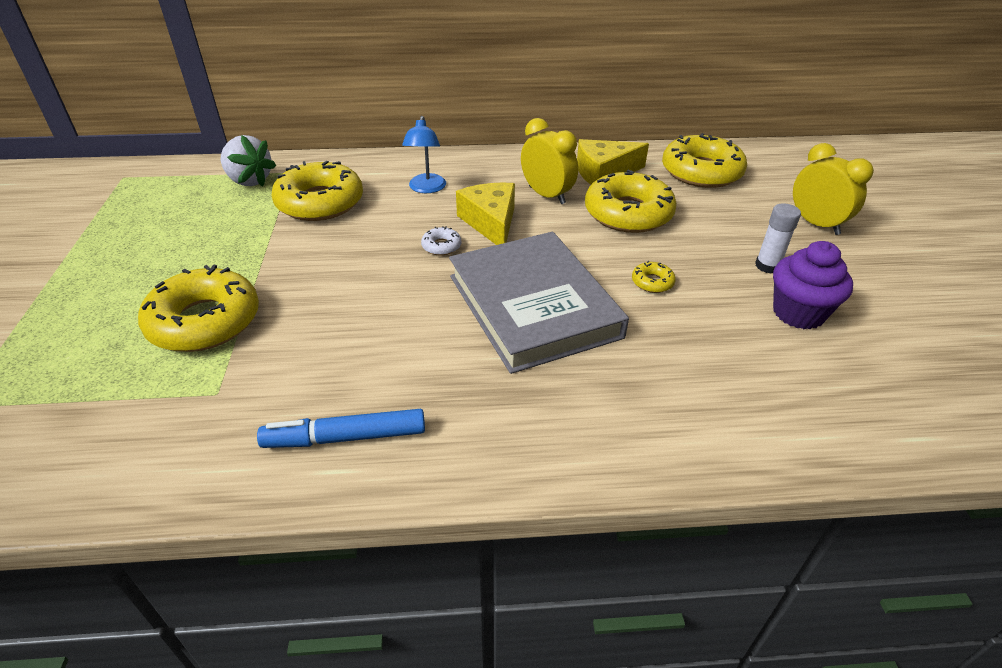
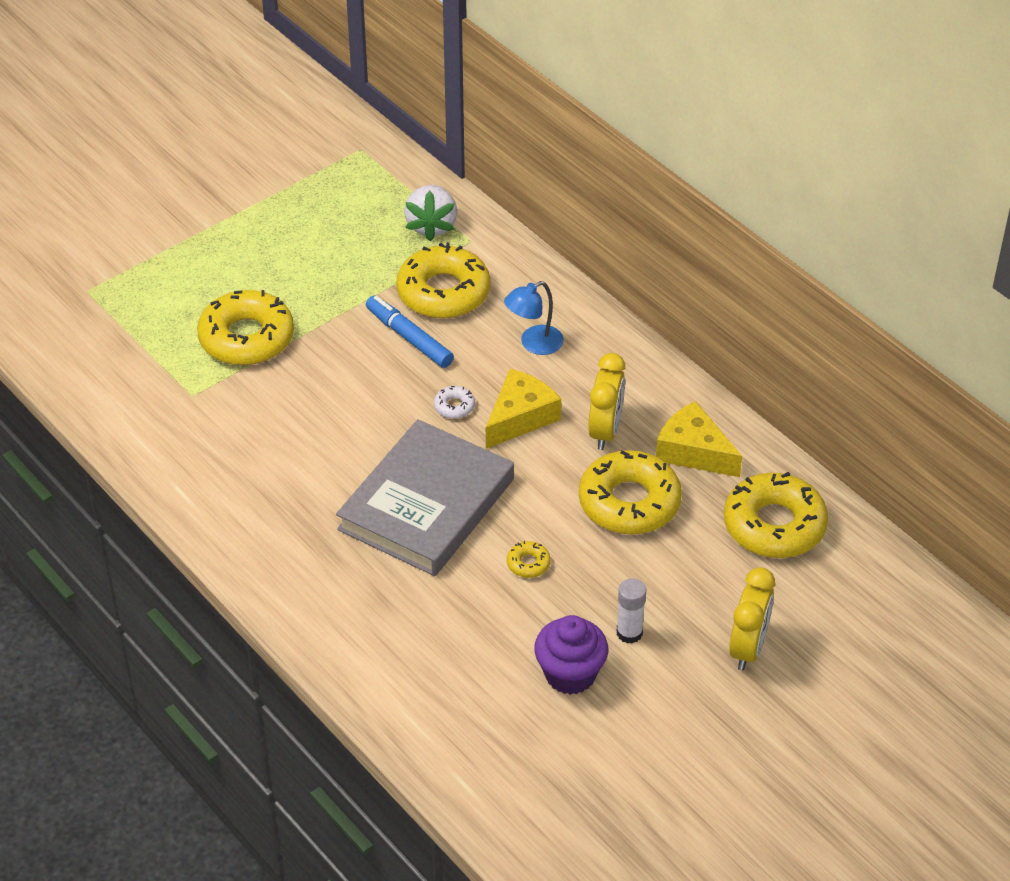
camera: 55 degrees right, 5 degrees up
blue marker [257,409,425,448] -> blue marker moved to [366,296,454,368]

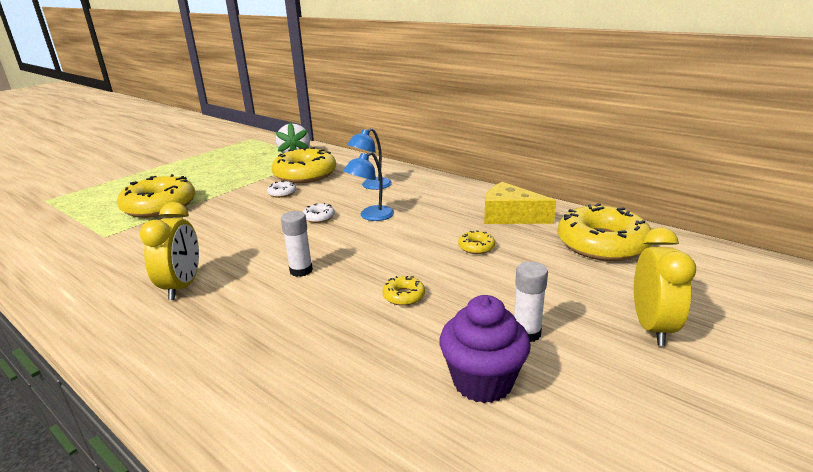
camera: 10 degrees left, 20 degrees down
grey book [336,419,514,576] -> white glue stick [281,211,313,277]
blue marker [366,296,454,368] -> white donut [267,181,296,198]
yellow cheese [486,369,561,449] -> blue lamp [343,152,394,221]
yellow donut [579,450,682,535] -> yellow donut [458,231,495,254], size x0.42
yellow clock [588,353,625,450] -> yellow clock moved to [140,202,199,300]

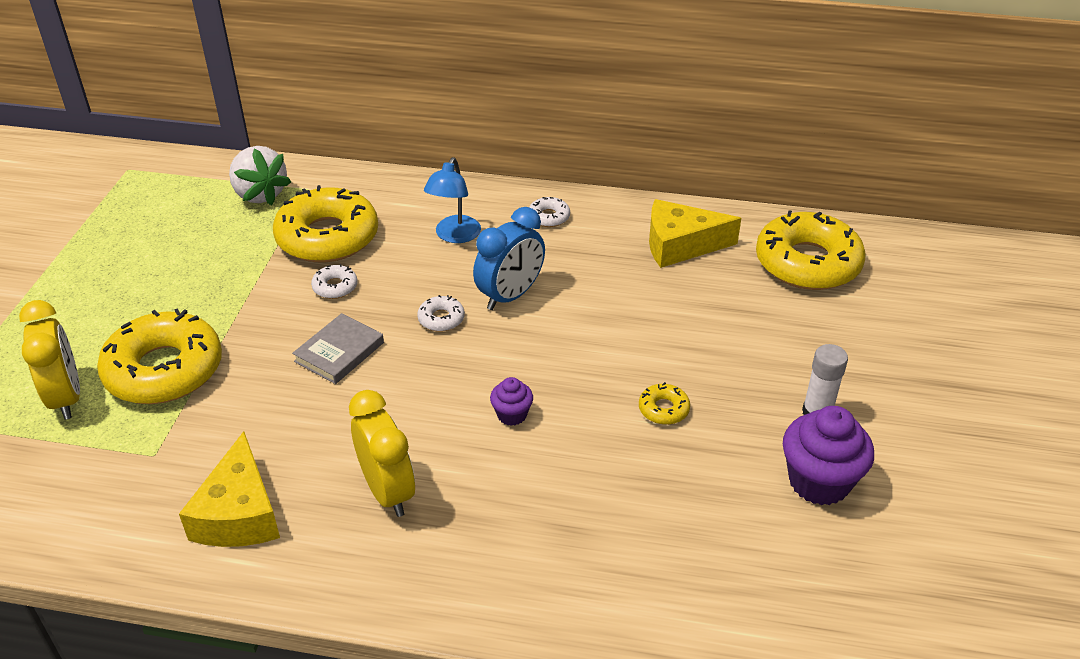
camera: 30 degrees left, 15 degrees up
white glue stick [281,211,313,277] -> purple cupcake [490,377,533,426]
blue lamp [343,152,394,221] -> blue clock [473,207,545,310]
yellow donut [458,231,495,254] -> none
yellow clock [634,227,696,346] -> yellow clock moved to [19,300,80,420]
none -> yellow cheese [179,431,280,547]
none -> grey book [292,313,384,384]
none -> white donut [529,197,570,227]

